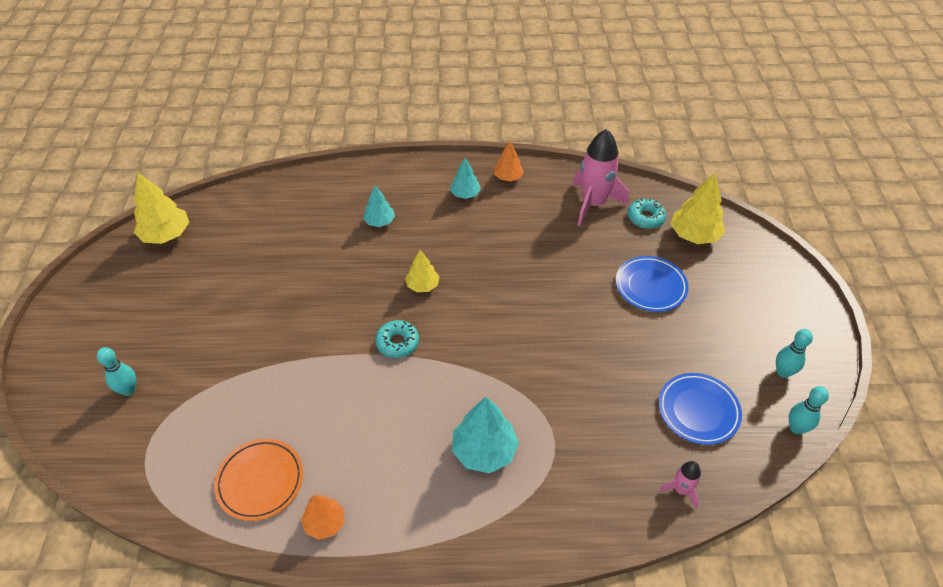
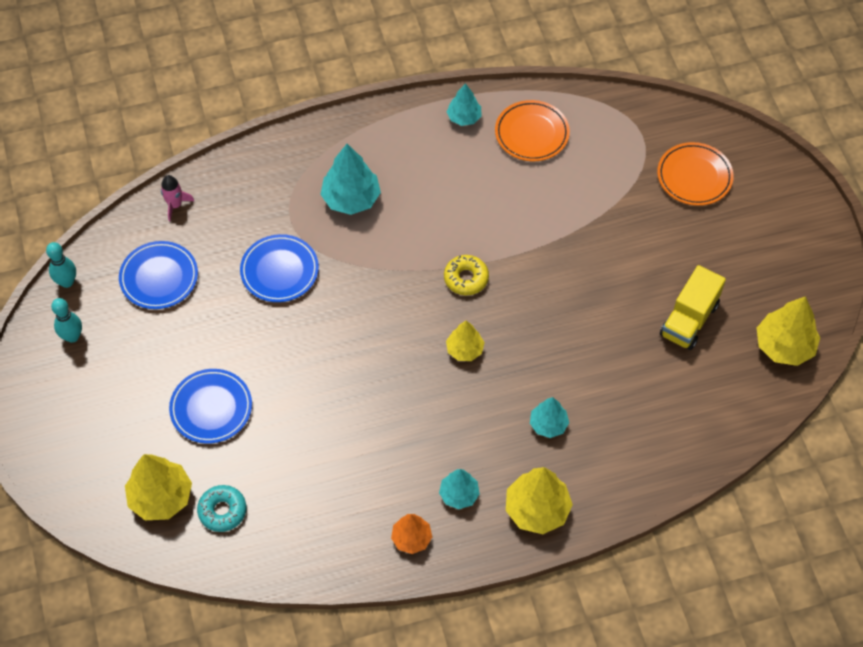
camera: 165 degrees right, 10 degrees up
turquoise bowling pin [97,347,136,396] -> orange plate [657,142,734,206]
orange tree [301,495,344,540] -> turquoise tree [447,83,481,126]
turquoise donut [375,320,419,358] -> yellow donut [444,255,489,295]
pink rocket [572,129,629,226] -> none
none -> blue plate [240,234,319,302]
none -> yellow tree [506,467,573,534]
none -> yellow truck [660,265,726,350]

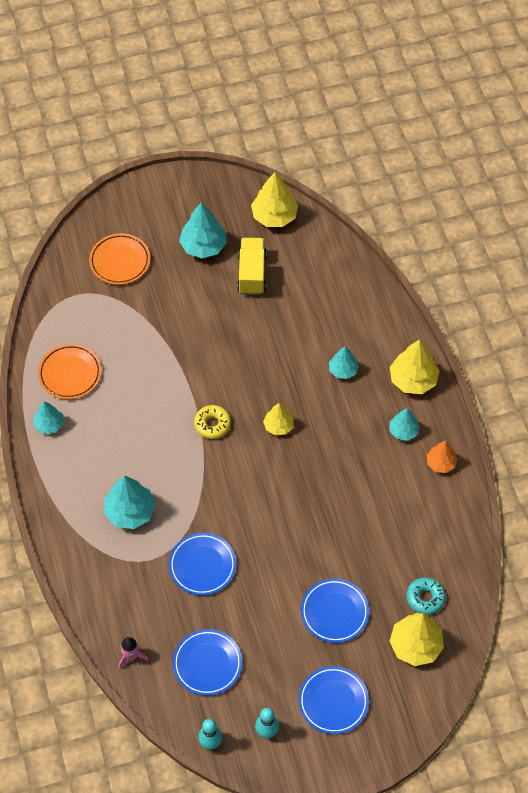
camera: 90 degrees left, 0 degrees up
yellow truck [660,265,726,350] -> yellow truck turned 120 degrees counterclockwise [237,238,267,295]
none -> turquoise tree [179,202,227,258]
none -> blue plate [299,666,369,734]

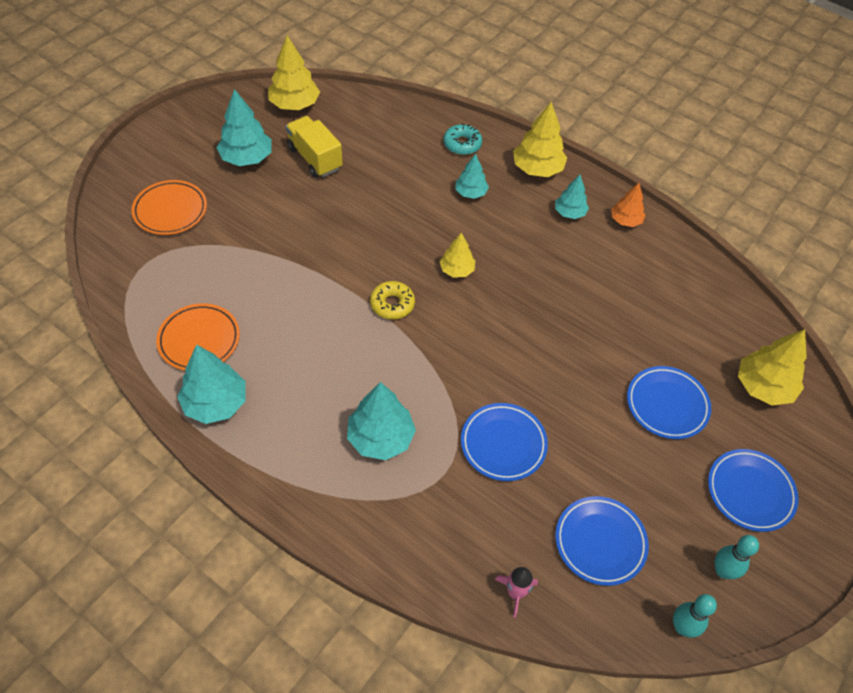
camera: 40 degrees left, 5 degrees down
turquoise tree [33,401,64,434] -> turquoise tree [177,344,246,424], size x1.64
turquoise donut [406,577,446,615] -> turquoise donut moved to [443,124,482,155]

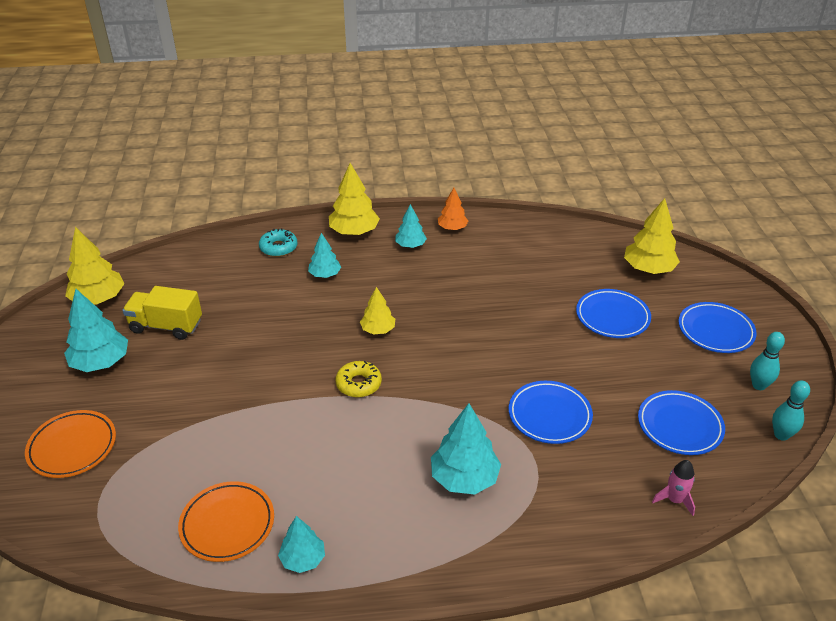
camera: 40 degrees left, 15 degrees down
turquoise tree [177,344,246,424] -> turquoise tree [278,516,325,573], size x0.61

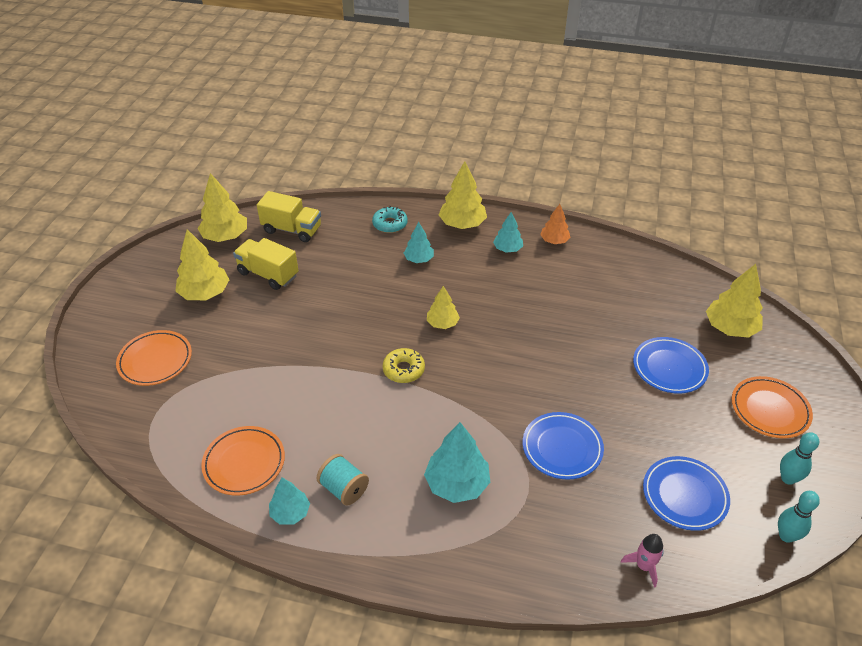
camera: 20 degrees right, 5 degrees up
turquoise tree [64,289,128,372] -> yellow tree [175,229,230,300]
blue plate [678,302,757,353] -> orange plate [732,376,813,439]
none -> yellow truck [257,191,321,242]
none -> turquoise spool [317,454,369,506]

